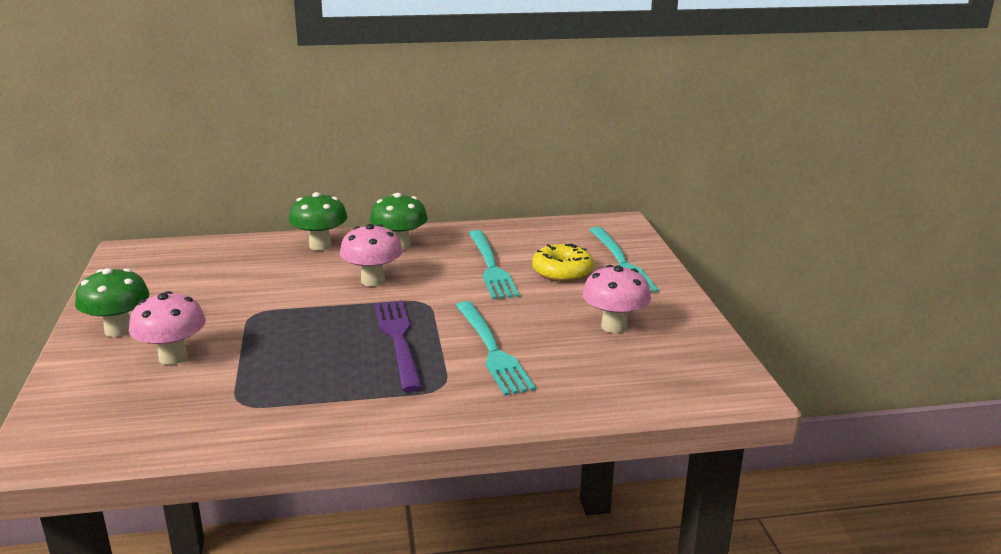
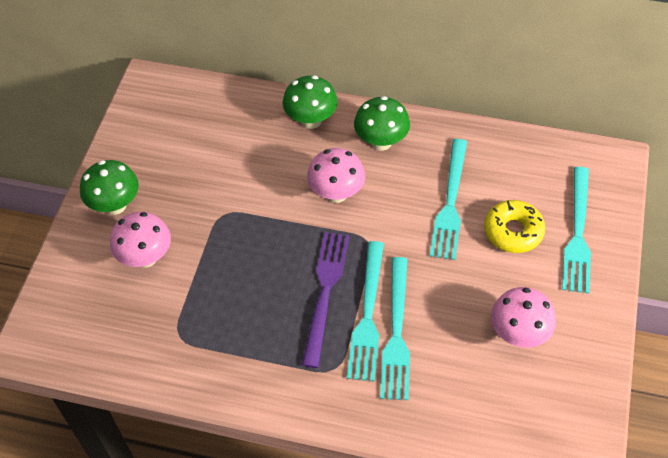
camera: 25 degrees right, 30 degrees up
none -> turquoise fork [347,241,384,381]

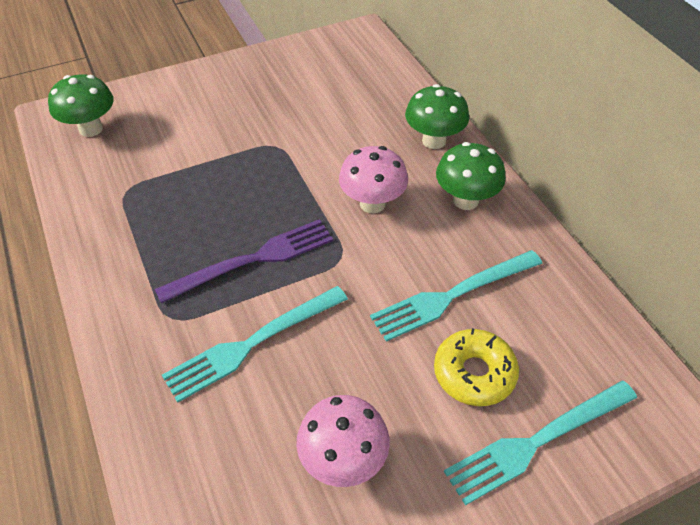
camera: 50 degrees right, 5 degrees down
green mushroom [80,160,139,215] -> green mushroom moved to [48,74,114,137]
pink mushroom [110,212,171,268] -> none
turquoise fork [347,241,384,381] -> none

